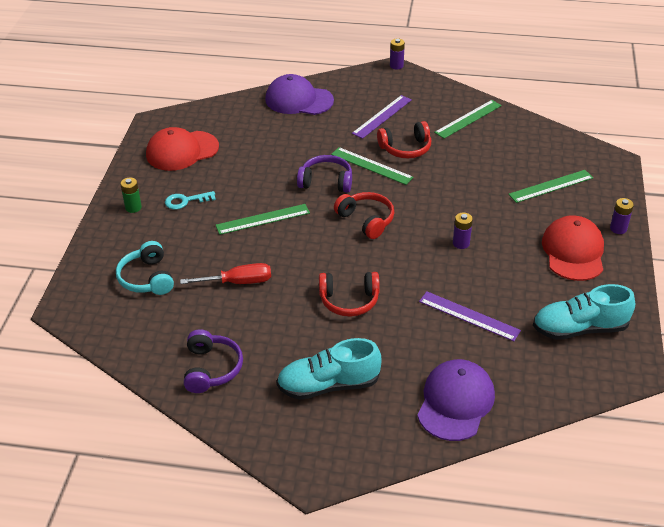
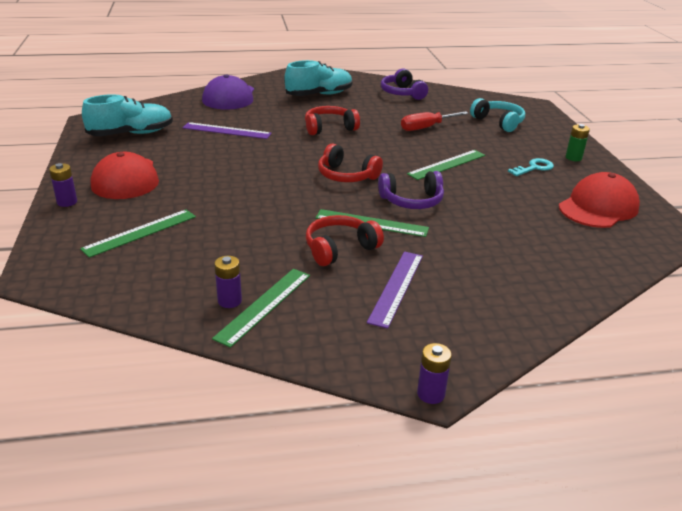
camera: 160 degrees right, 10 degrees down
purple cap [265,74,334,115] -> none
purple battery [453,212,473,249] -> purple battery moved to [214,256,242,308]

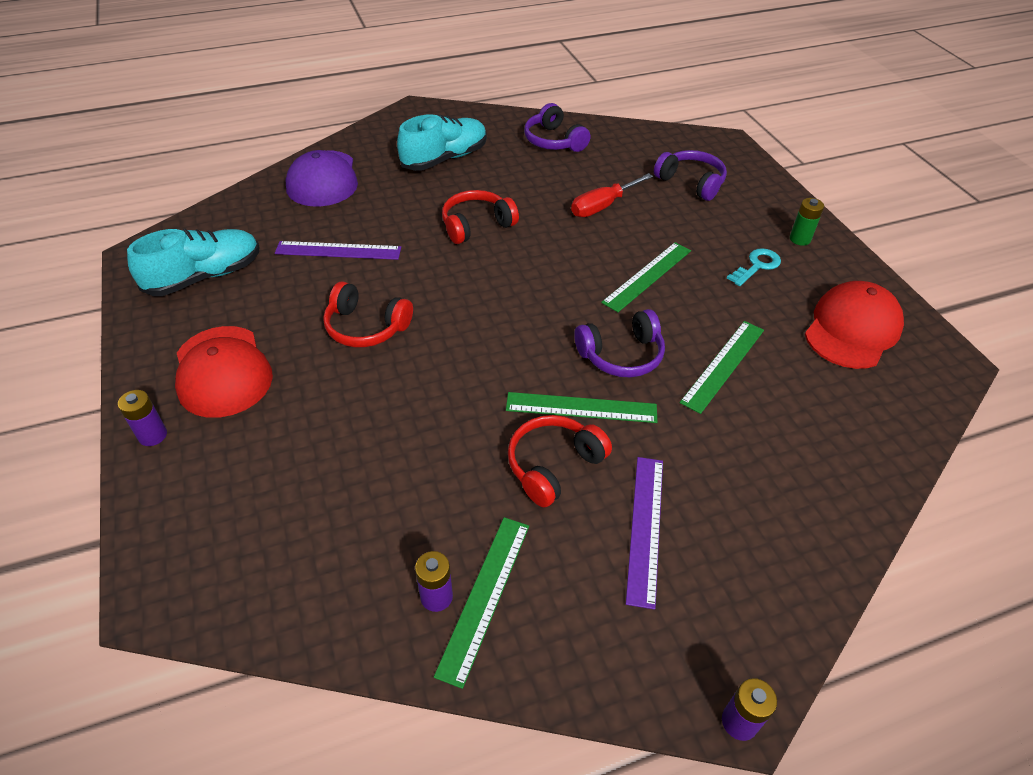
camera: 10 degrees left, 15 degrees up
green ruler [80,210,196,258] -> green ruler moved to [680,321,764,414]
red headphones [318,144,383,182] -> red headphones moved to [323,282,413,347]
turquoise headphones [470,98,525,132] -> purple headphones [654,150,727,201]

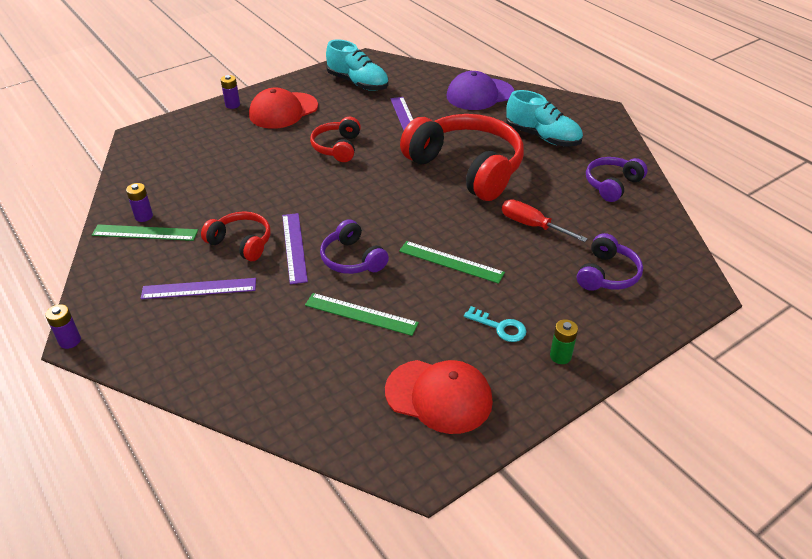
camera: 75 degrees right, 5 degrees down
red headphones [442,190,519,244] -> red headphones [400,114,524,201], size x2.01
green ruler [506,392,657,423] -> purple ruler [282,213,308,284]

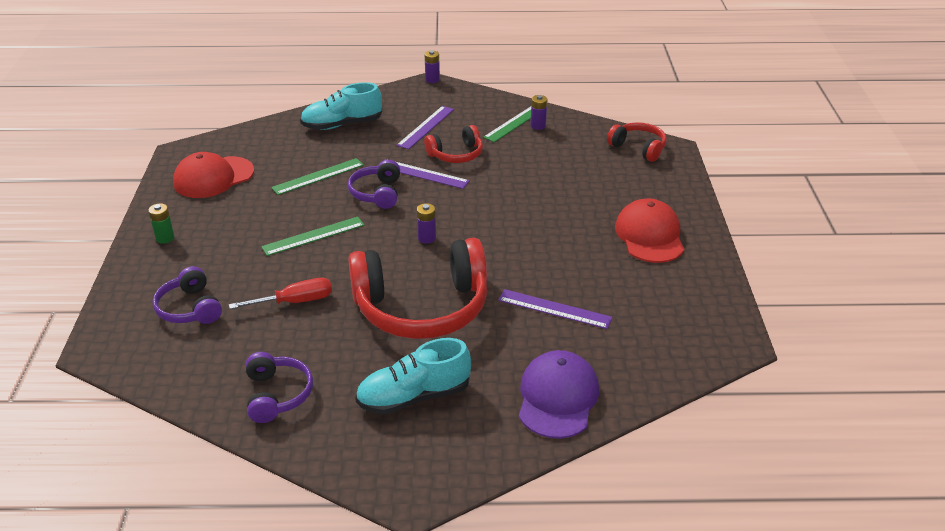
camera: 125 degrees right, 5 degrees down
purple battery [221,75,240,109] -> purple battery moved to [417,203,436,244]
red headphones [310,117,361,162] -> red headphones moved to [607,122,667,162]
purple headphones [320,219,389,274] -> purple headphones turned 90 degrees counterclockwise [348,160,400,209]
turquoise shoe [326,39,388,91] -> turquoise shoe moved to [300,82,382,130]
turquoise key [464,306,527,342] -> none

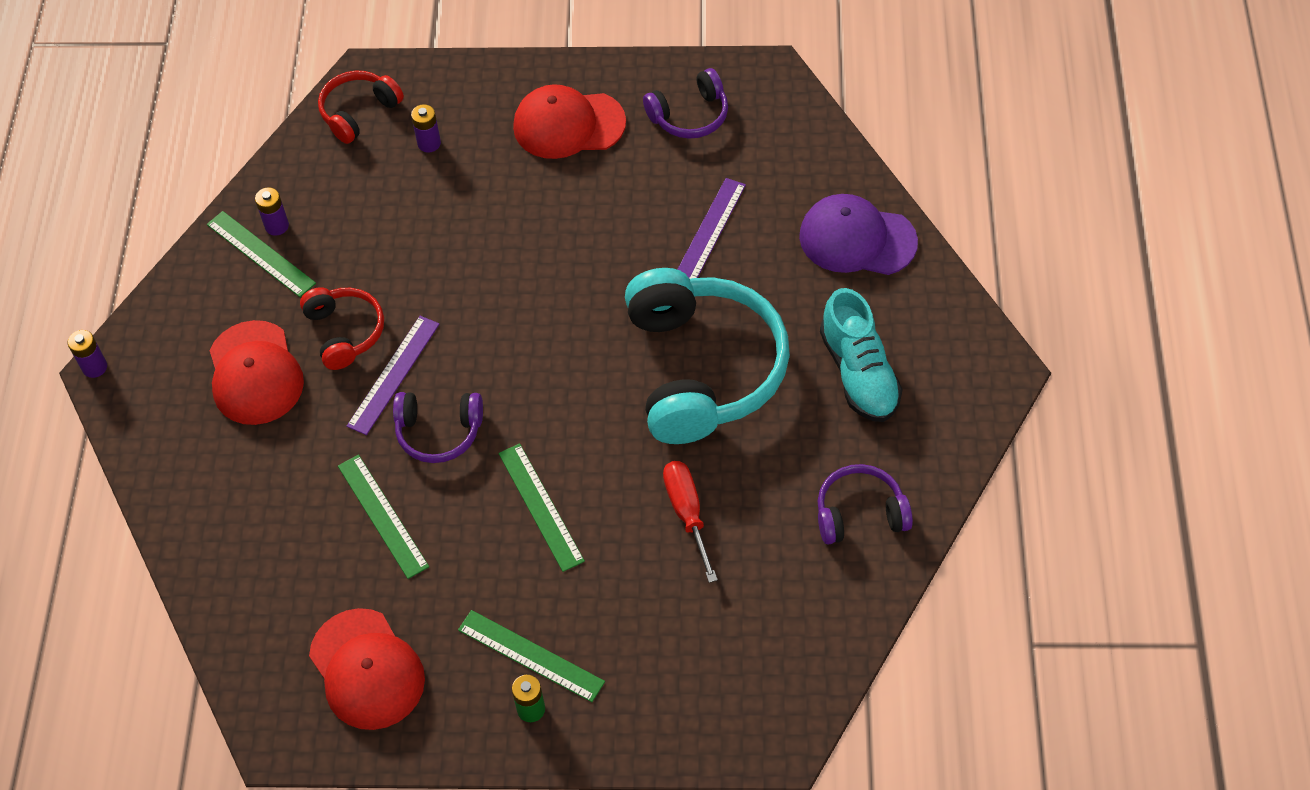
camera: 85 degrees left, 20 degrees up
purple headphones [152,266,222,324] -> purple headphones moved to [643,68,728,139]
turquoise shoe [300,82,382,130] -> none
red headphones [348,238,487,339] -> turquoise headphones [625,268,790,444]
purple ruler [397,106,454,149] -> red cap [209,320,304,425]
purple battery [417,203,436,244] -> purple battery moved to [411,104,441,152]
none -> green ruler [458,610,605,702]

